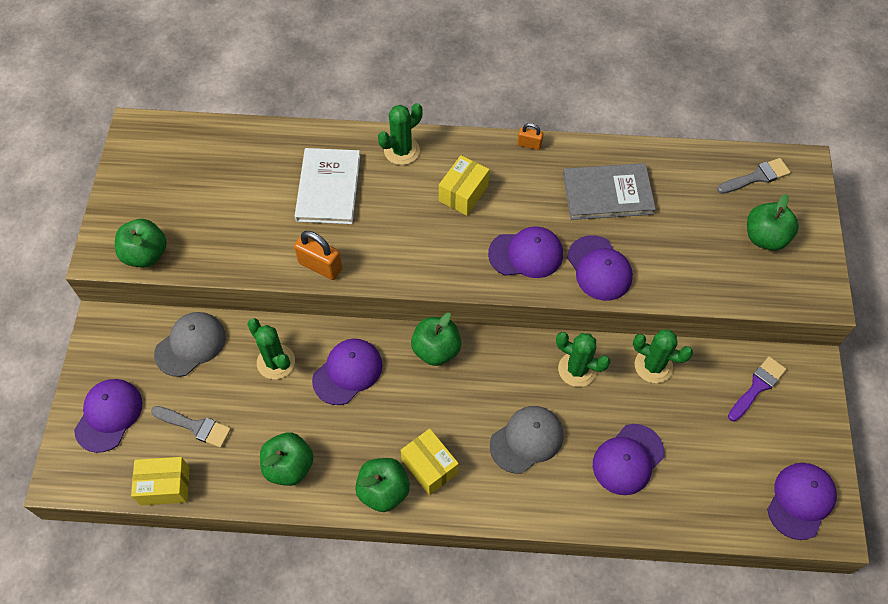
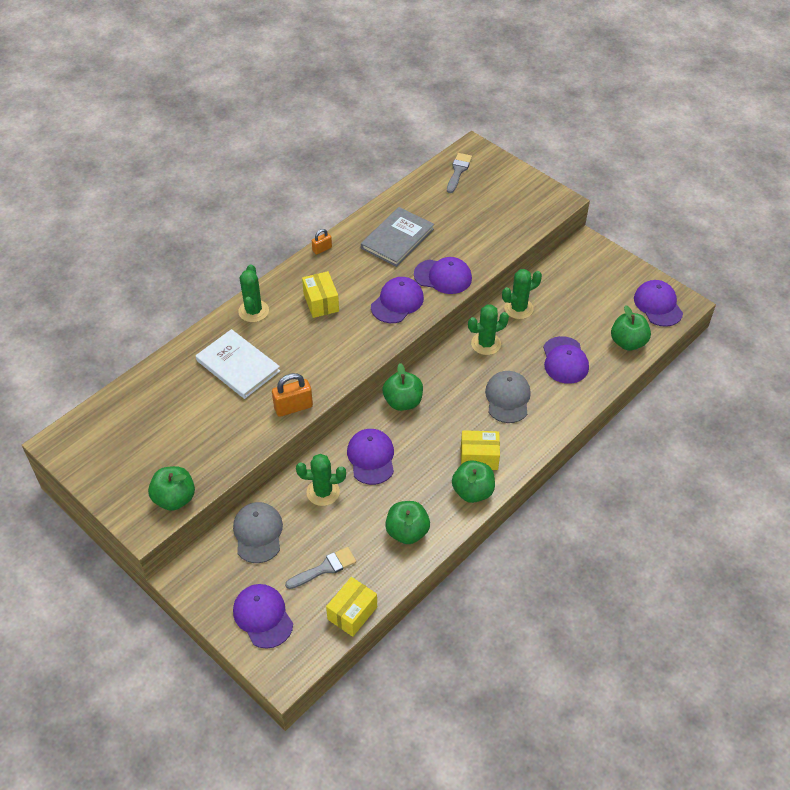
camera: 50 degrees left, 10 degrees down
purple brush [728,356,786,421] -> none
green apple [747,194,799,251] -> green apple moved to [611,305,651,351]

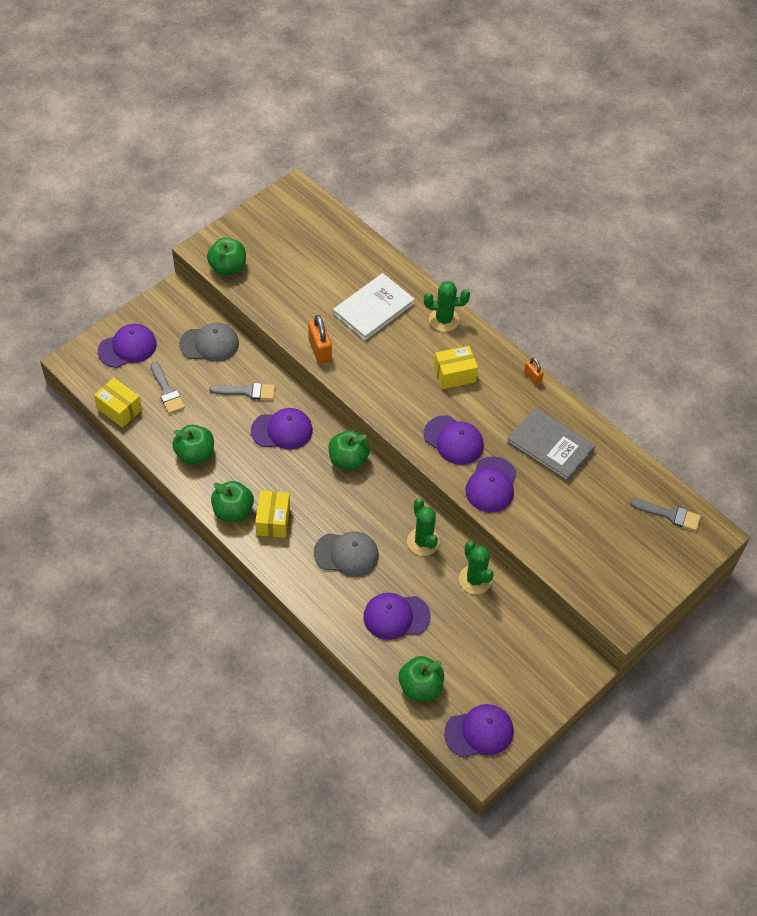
camera: 90 degrees right, 5 degrees up
green cactus [296,454,346,506] -> grey brush [209,383,275,400]

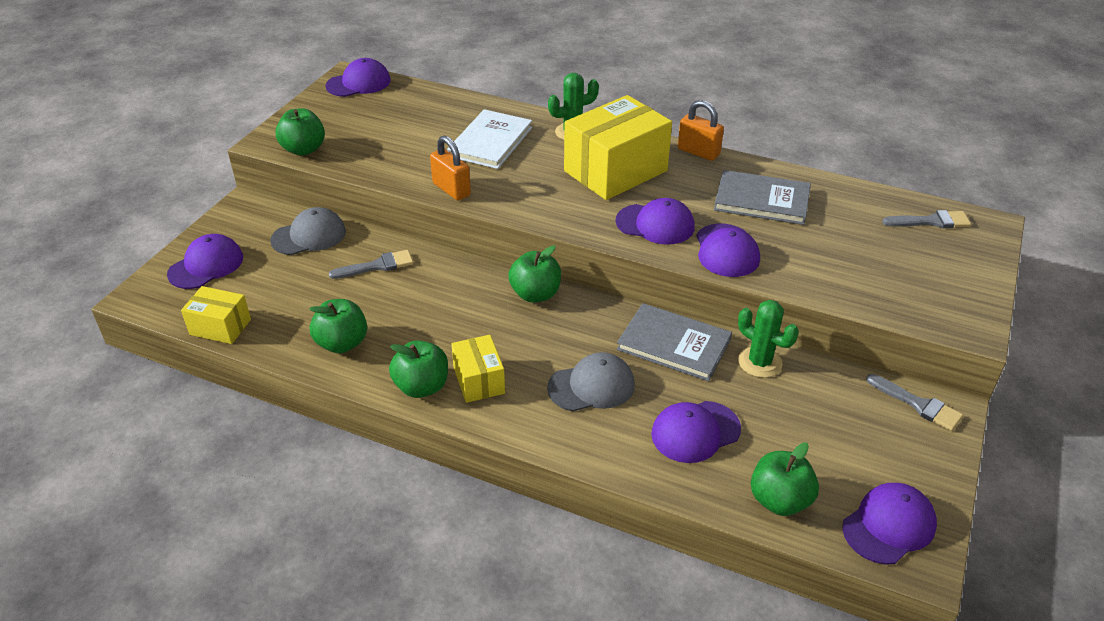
camera: 20 degrees left, 15 degrees down
grey brush [151,362,185,414] -> grey brush moved to [866,374,963,431]
purple cap [251,408,313,449] -> purple cap moved to [325,58,391,97]
green cactus [407,499,440,556] -> grey book [617,303,732,381]
yellow box [434,346,478,389] -> yellow box [564,95,672,200], size x1.92
orange padlock [524,358,544,385] -> orange padlock [678,100,724,161], size x1.72

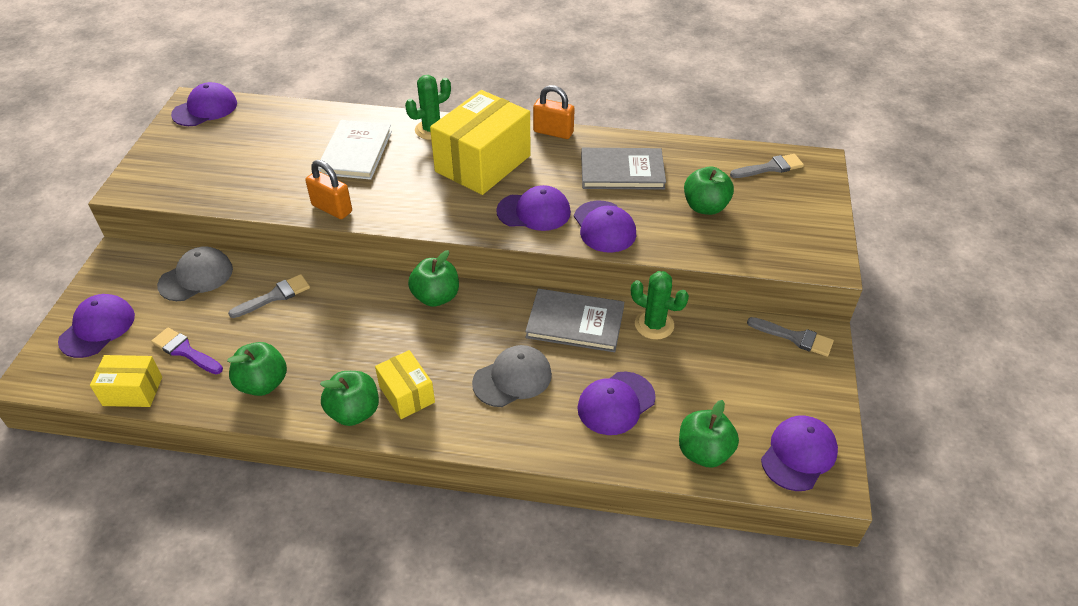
camera: 15 degrees left, 5 degrees up
green apple [275,108,325,156] -> green apple moved to [684,167,734,215]
none -> purple brush [151,328,223,374]

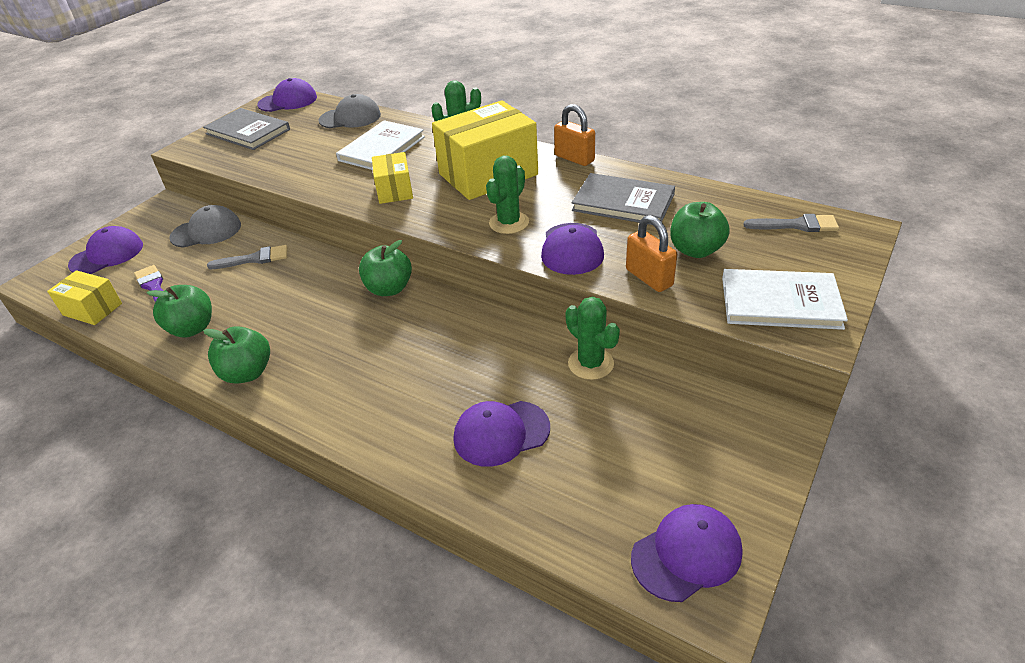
camera: 25 degrees right, 5 degrees down
orange padlock [305,160,352,219] -> orange padlock moved to [626,215,677,292]
yellow box [375,350,435,419] -> yellow box moved to [372,152,413,204]
grey cap [472,345,552,407] -> grey cap moved to [319,94,381,128]
purple cap [496,185,571,231] -> green cactus [486,156,529,234]
grey book [525,289,624,352] -> grey book moved to [203,108,290,150]
green apple [679,400,739,468] -> none
grey brush [747,317,834,357] -> none
none -> white book [722,269,848,330]

